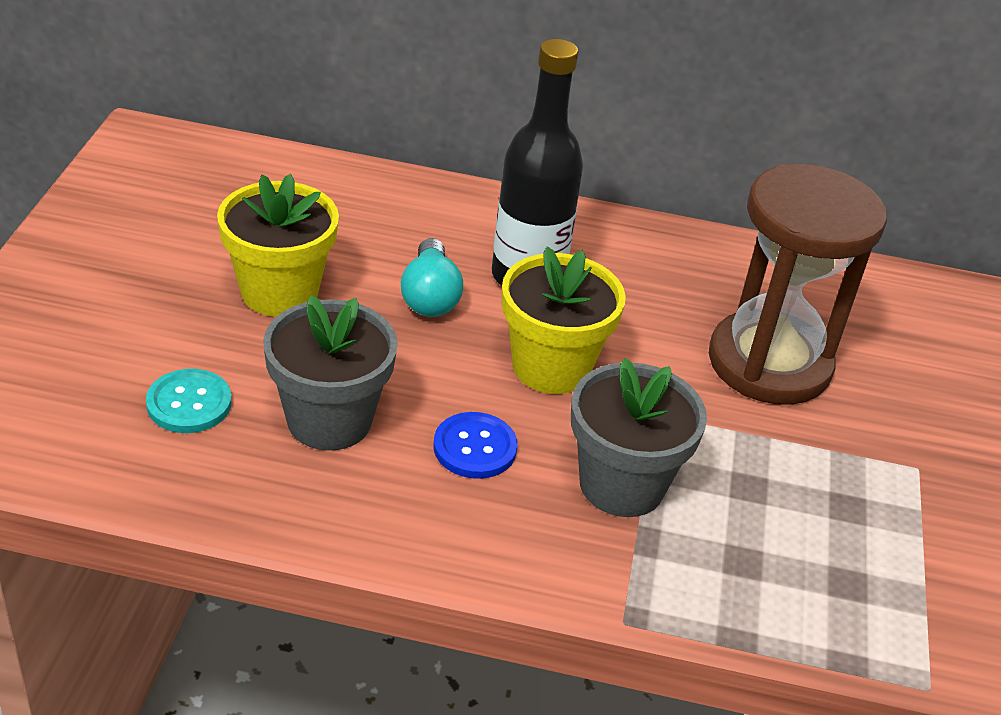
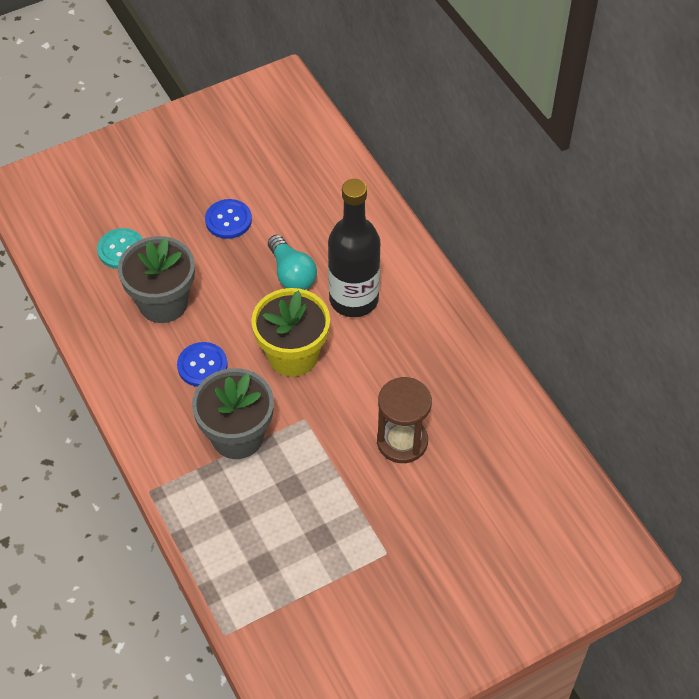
camera: 55 degrees right, 15 degrees up
yellow flower pot [217,174,339,317] -> blue button [205,199,252,239]
turquoise light bulb [401,238,463,317] -> turquoise light bulb turned 75 degrees counterclockwise [268,235,317,290]
brown hourglass [709,164,887,405] -> brown hourglass [377,377,432,463], size x0.60

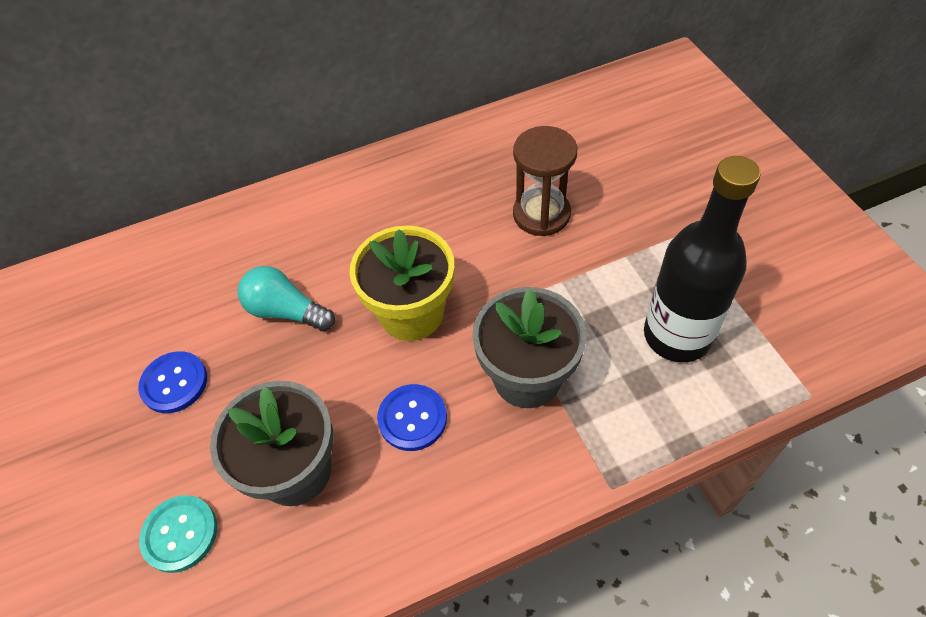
camera: 80 degrees left, 0 degrees up
turquoise light bulb [268,235,317,290] -> turquoise light bulb turned 135 degrees counterclockwise [237,266,335,331]
black bottle [328,179,380,317] -> black bottle moved to [644,156,761,362]

